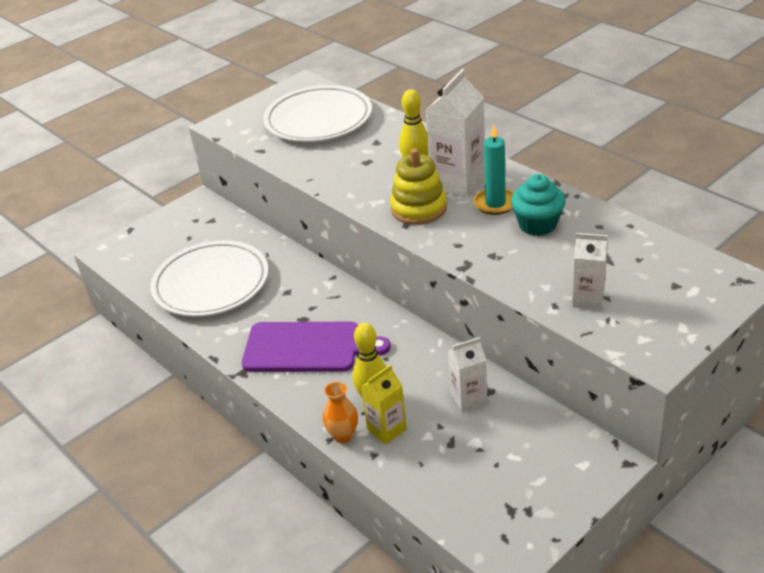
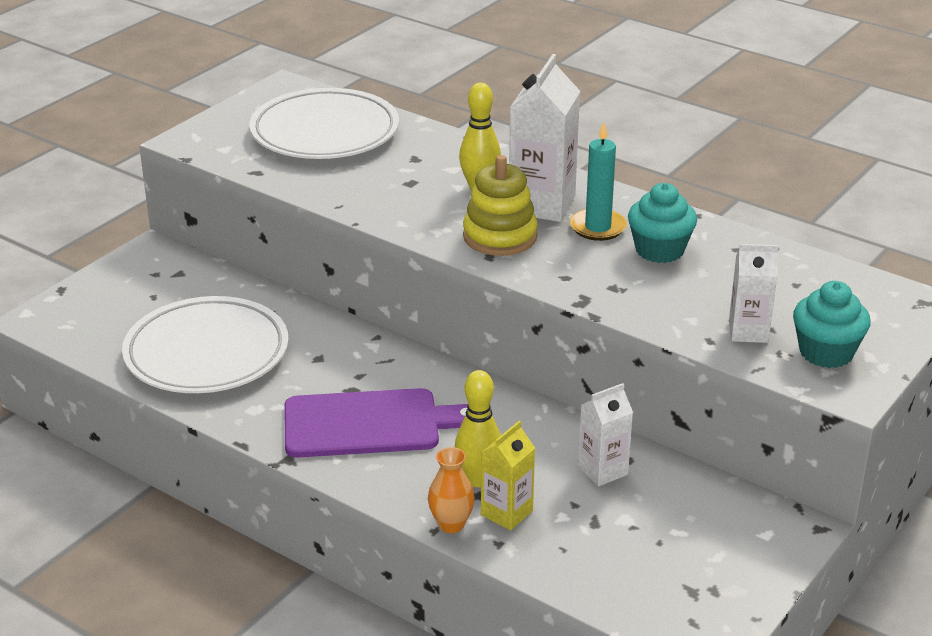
camera: 15 degrees left, 5 degrees down
none -> turquoise cupcake [793,281,871,368]

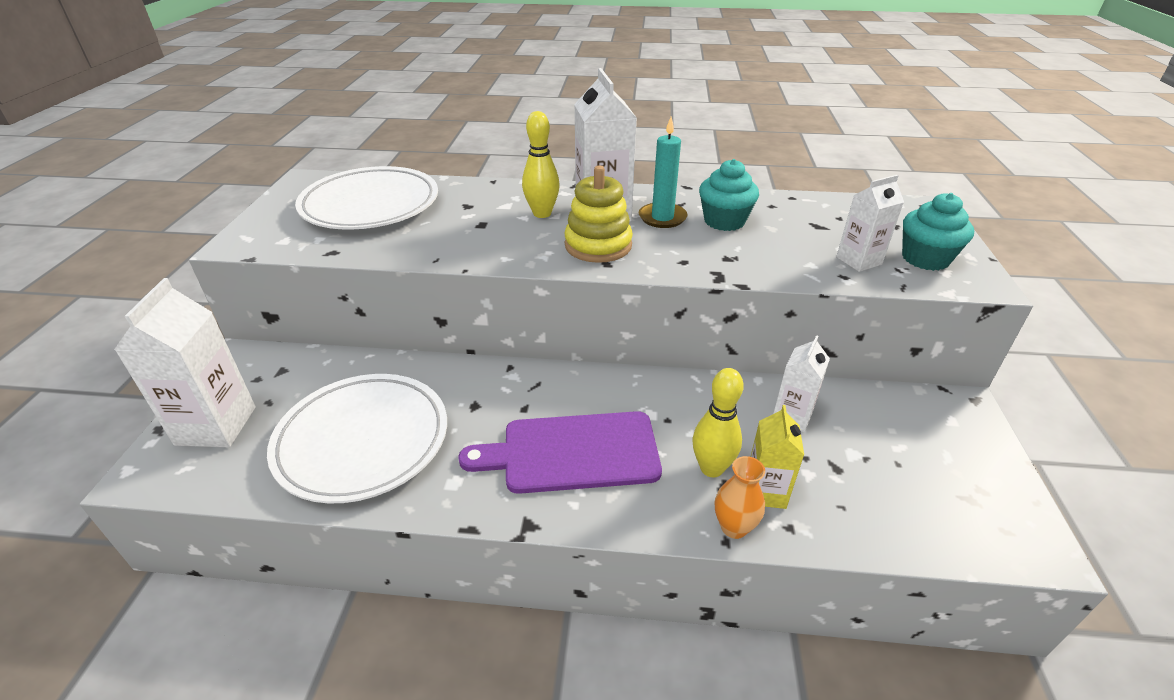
camera: 30 degrees left, 5 degrees up
purple cutting board [285,388,468,458] -> purple cutting board turned 150 degrees counterclockwise [458,411,662,494]
none -> white carton [114,278,256,447]

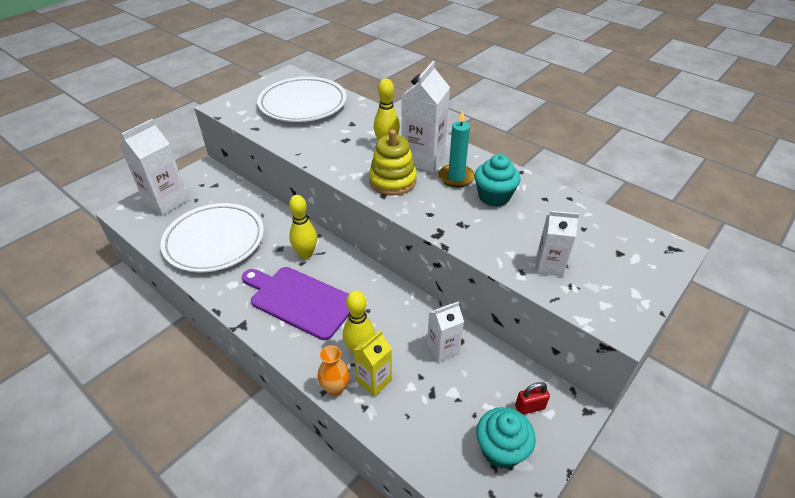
camera: 35 degrees right, 5 degrees up
turquoise cupcake [902,193,974,271] -> turquoise cupcake moved to [476,407,536,469]
none -> yellow bowling pin [289,195,317,259]
none -> red padlock [515,382,550,415]

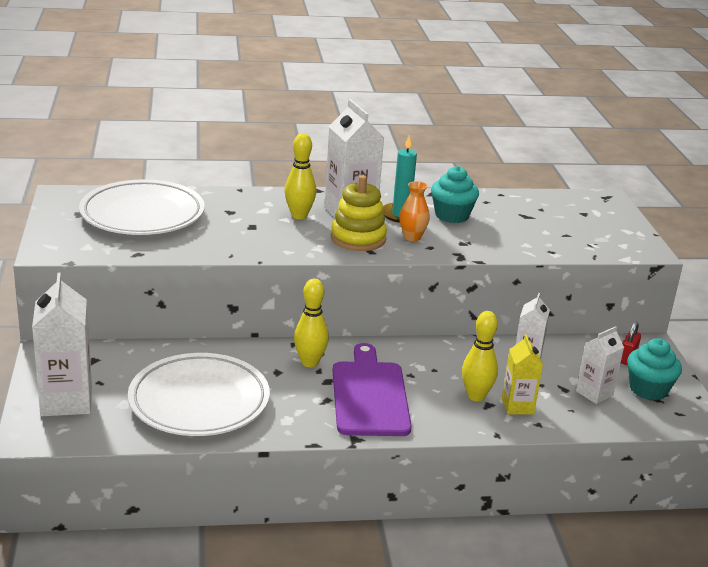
camera: 50 degrees left, 15 degrees down
purple cutting board [242,267,349,340] -> purple cutting board turned 105 degrees clockwise [333,343,412,436]
orange vase [318,346,350,396] -> orange vase moved to [399,181,430,241]
white carton [536,211,579,277] -> white carton moved to [576,326,624,404]

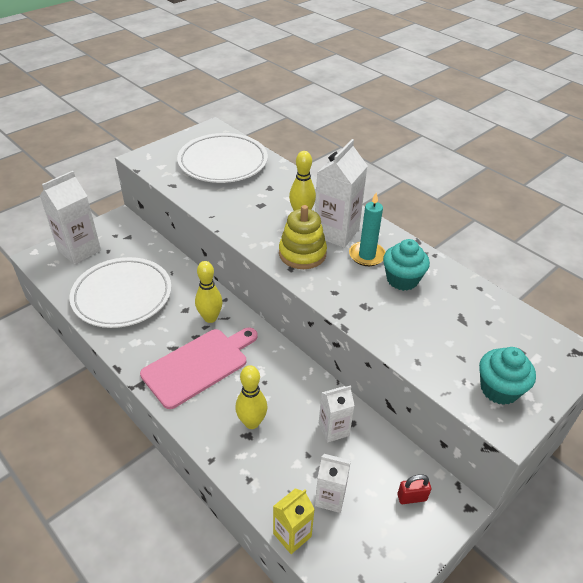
camera: 55 degrees right, 15 degrees up
purple cutting board [333,343,412,436] -> pink cutting board [140,328,258,409]
orange vase [399,181,430,241] -> none
yellow carton [502,334,543,414] -> yellow carton moved to [273,488,315,554]
turquoise cupcake [627,338,682,400] -> turquoise cupcake moved to [479,347,536,405]

